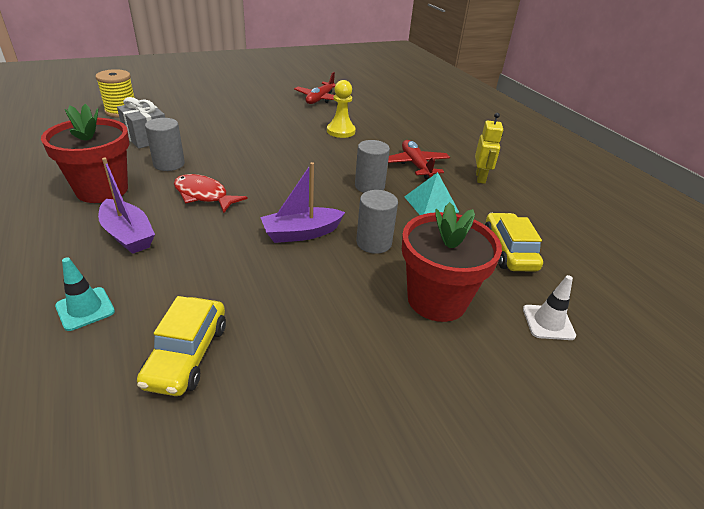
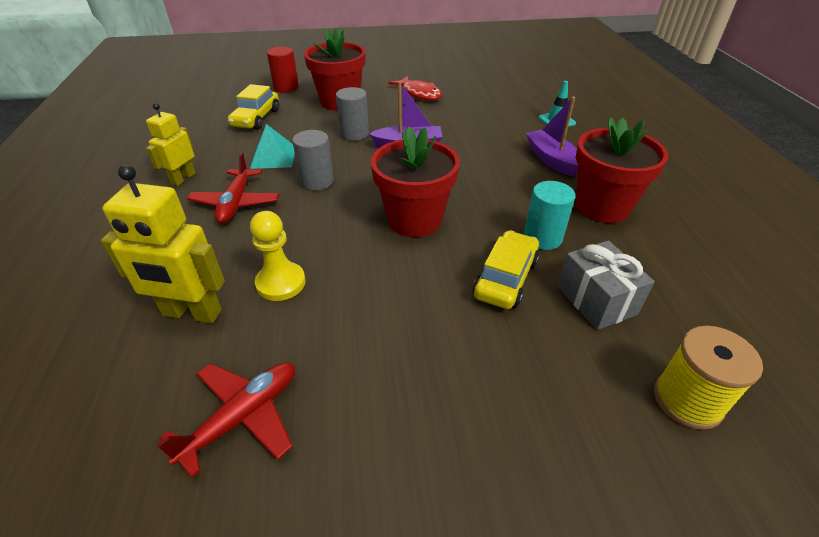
camera: 160 degrees left, 5 degrees up
yellow car [137,296,226,396] -> yellow car moved to [473,230,539,309]
grey cylinder [145,118,185,171] -> turquoise cylinder [524,181,575,250]
red fish [174,174,248,213] -> red fish moved to [388,76,442,101]
white traffic cone [523,275,576,340] -> red cylinder [267,47,299,93]
none -> yellow robot [101,165,225,324]
none -> red flower pot [371,126,460,237]

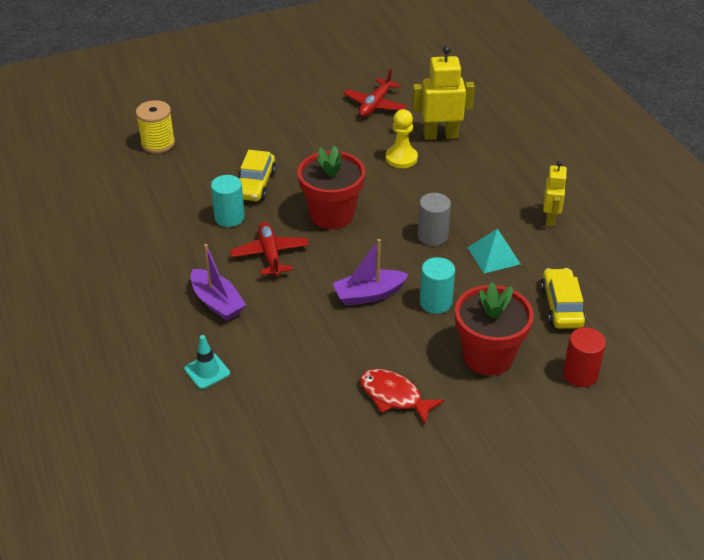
camera: 165 degrees right, 0 degrees up
red plane [187,152,280,224] -> red plane moved to [230,222,309,277]
grey cylinder [336,87,369,141] -> turquoise cylinder [420,257,455,314]
grey gift [558,240,655,330] -> none
red flower pot [576,117,669,223] -> none

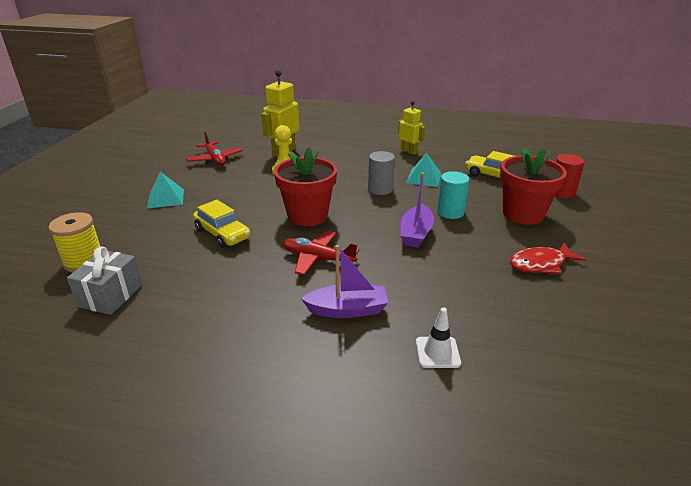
camera: 55 degrees left, 10 degrees down
turquoise traffic cone [184,335,230,389] -> white traffic cone [416,308,461,368]
turquoise cylinder [211,175,245,227] -> none
none -> grey gift [67,246,142,315]
none -> turquoise pyramid [147,172,184,208]

